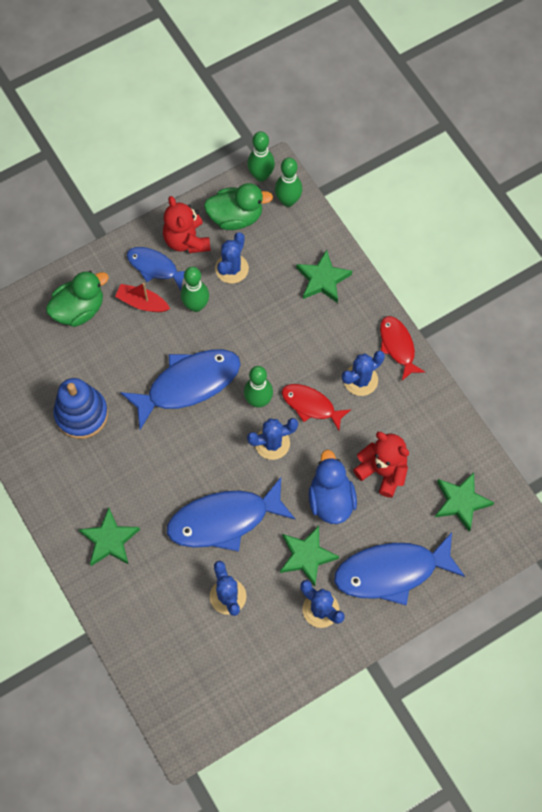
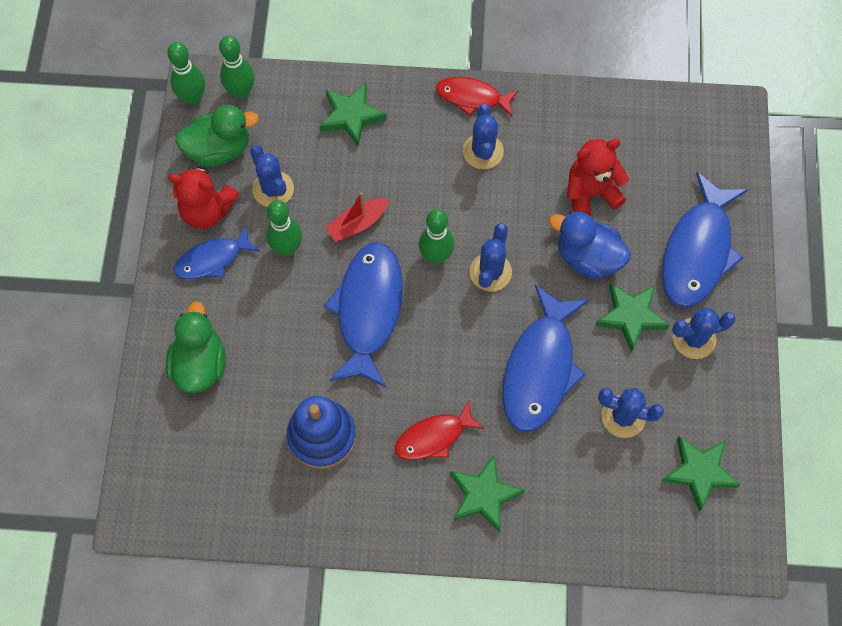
camera: 55 degrees left, 0 degrees up
red boat [115,283,170,312] -> red boat moved to [325,192,390,242]
green duck [204,183,273,230] -> green duck turned 45 degrees clockwise [175,105,259,167]
red fish [282,384,351,431] -> red fish moved to [394,401,484,460]
green star [435,472,494,532] -> green star moved to [662,436,740,511]

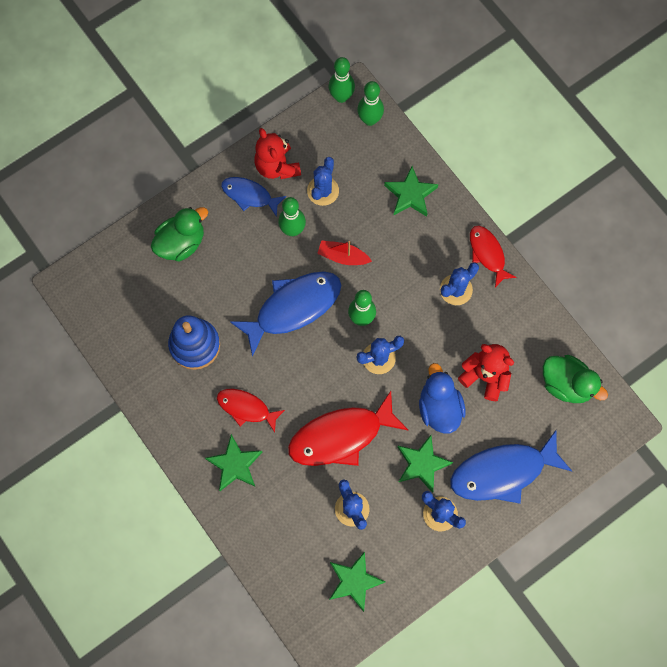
camera: 50 degrees right, 5 degrees up
green duck [175,105,259,167] -> green duck moved to [543,355,608,403]
blue fish [502,285,589,432] -> red fish [288,391,408,466]

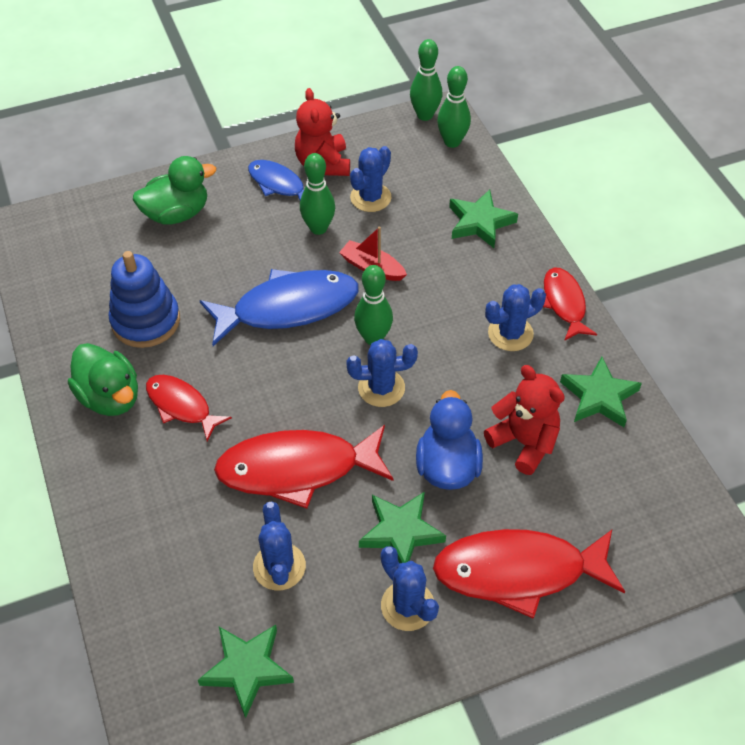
camera: 15 degrees right, 20 degrees down
green star [205,434,262,491] -> green star moved to [560,357,642,427]
blue fish [450,430,572,504] -> red fish [433,529,625,619]
green duck [543,355,608,403] -> green duck moved to [68,343,138,416]

